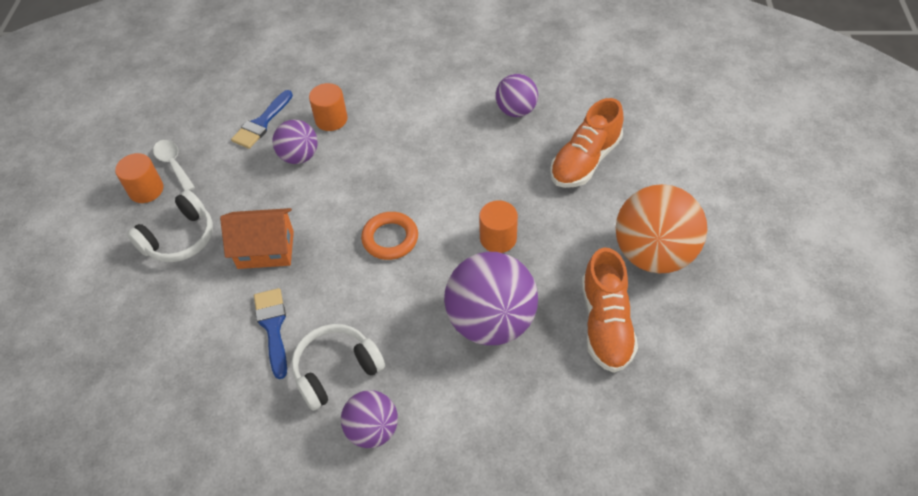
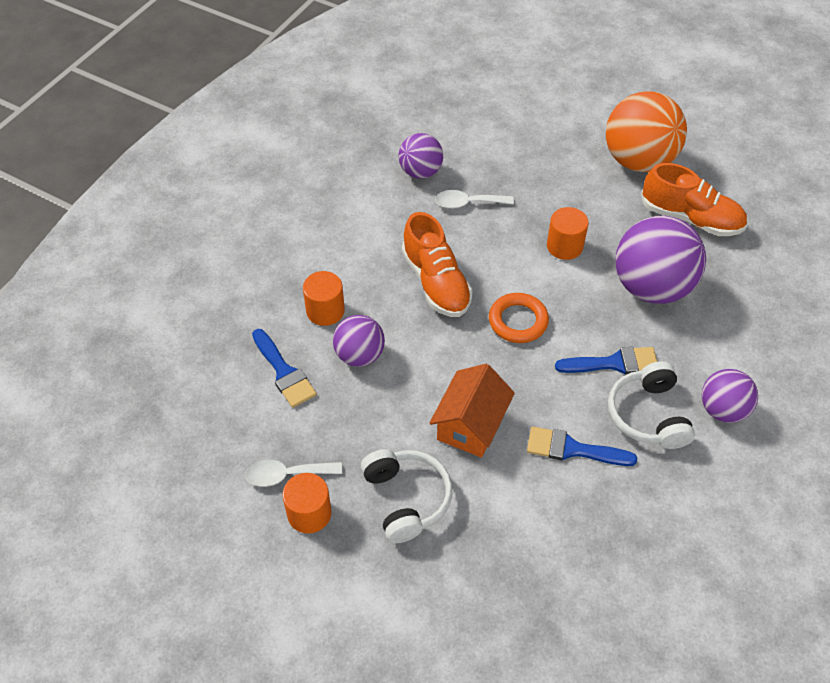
camera: 65 degrees left, 0 degrees up
orange shoe [550,98,624,188] -> orange shoe moved to [402,212,473,317]
none -> white spoon [435,190,514,209]
none -> blue brush [555,347,657,375]

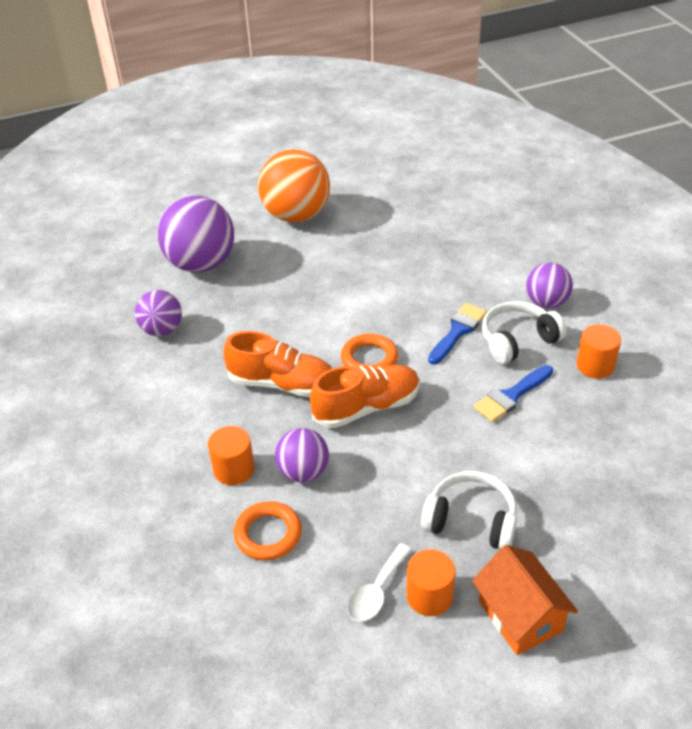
camera: 50 degrees left, 10 degrees down
blue brush [252,329,317,408] -> orange ring [234,501,302,560]
orange house [430,364,515,458] -> orange house moved to [472,545,578,655]
white spoon [435,190,514,209] -> none
orange cylinder [547,207,588,260] -> orange cylinder moved to [576,324,621,379]
white headphones [608,361,695,449] -> white headphones turned 120 degrees clockwise [482,301,567,364]
purple ball [615,216,706,304] -> purple ball moved to [157,196,234,272]
orange shoe [641,163,747,236] -> orange shoe moved to [310,365,420,428]

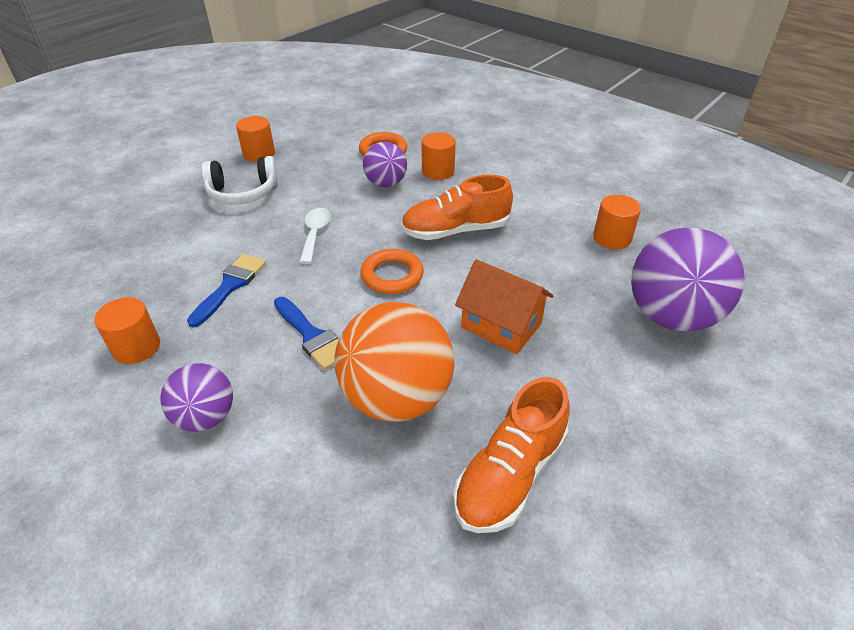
camera: 150 degrees right, 0 degrees up
purple ball [135,290,182,336] -> orange cylinder [593,195,641,249]
orange ball [258,149,330,222] -> orange ball moved to [334,302,454,422]
orange shoe [310,365,420,428] -> orange shoe moved to [453,377,570,533]
white spoon [347,543,412,622] -> white spoon moved to [299,208,331,264]
blue brush [428,303,487,365] -> blue brush turned 45 degrees counterclockwise [274,297,338,370]
orange house [472,545,578,655] -> orange house moved to [455,259,553,354]
white headphones [482,301,567,364] -> none

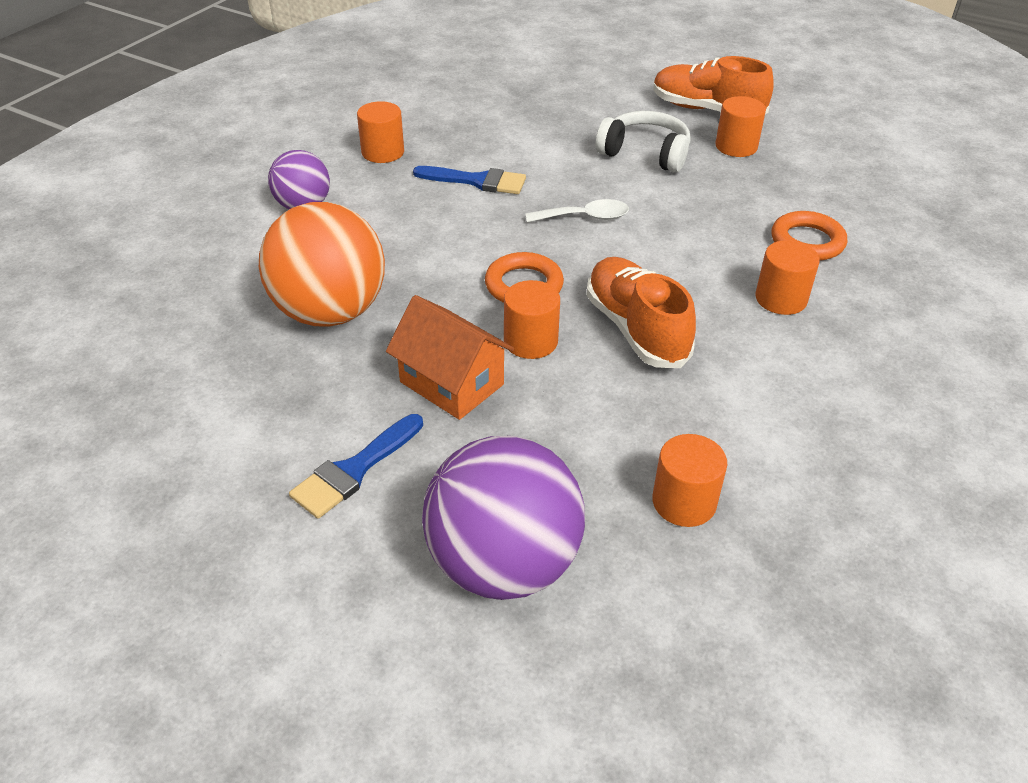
camera: 80 degrees right, 0 degrees up
white headphones [201,156,278,205] -> white headphones turned 135 degrees clockwise [596,111,691,173]
blue brush [274,297,338,370] -> blue brush moved to [289,414,423,519]
purple ball [363,142,407,187] -> none
orange shoe [453,377,570,533] -> orange shoe moved to [653,56,774,114]
orange house [455,259,553,354] -> orange house turned 75 degrees counterclockwise [386,295,514,420]
none -> orange cylinder [504,280,560,359]

